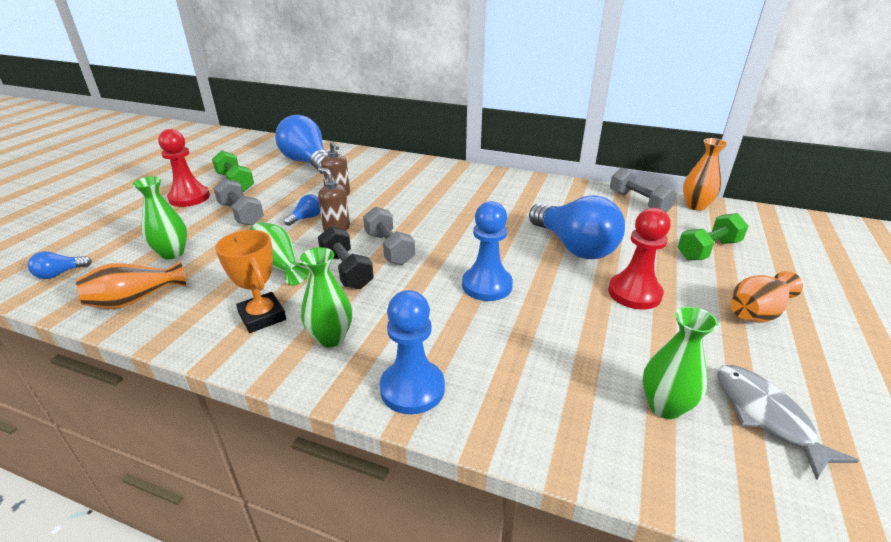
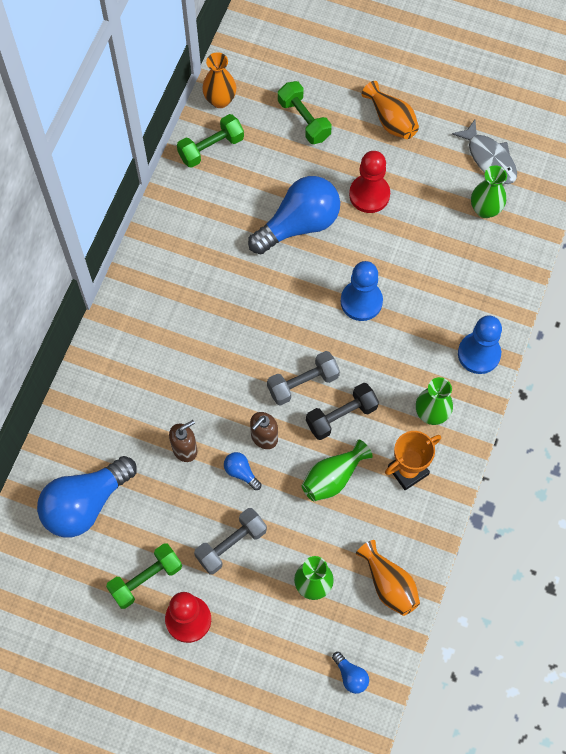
camera: 90 degrees left, 35 degrees up
grey dumbbell [610,167,677,212] -> green dumbbell [177,114,244,168]
grey fish [717,365,859,480] -> grey fish turned 105 degrees counterclockwise [452,120,517,184]

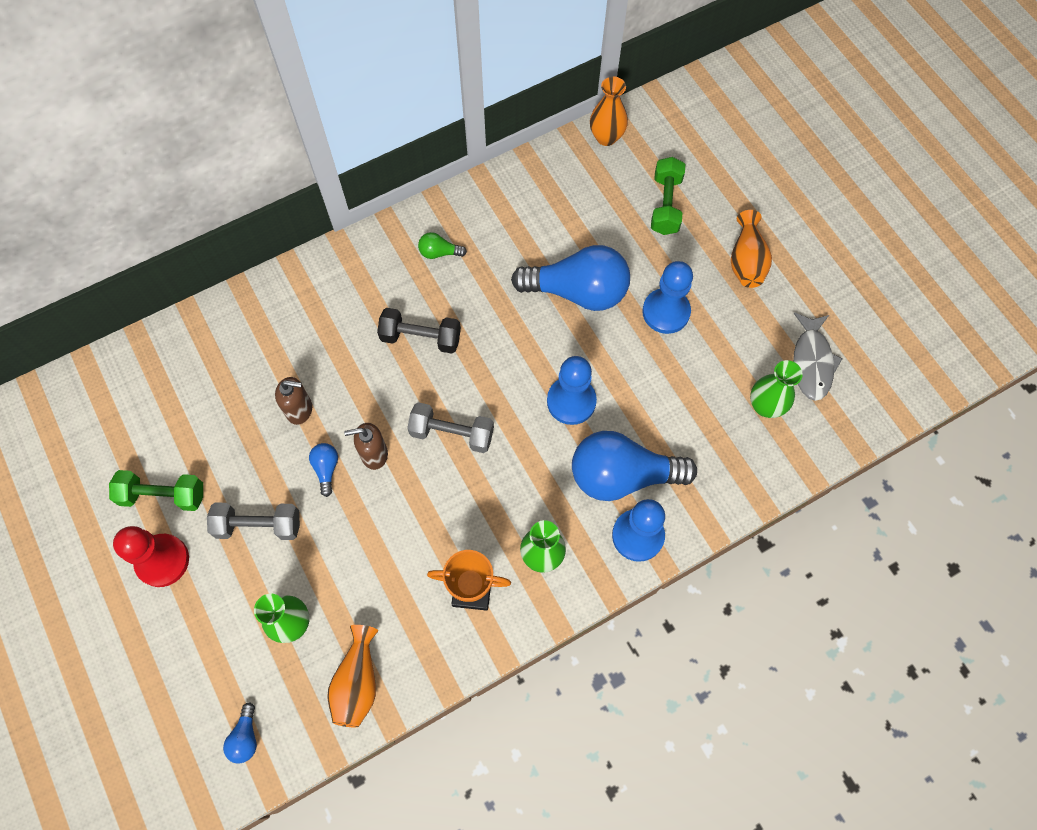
camera: 40 degrees right, 0 degrees up
blue light bulb [37,456,137,537] -> blue light bulb moved to [572,431,697,501]
green dumbbell [177,114,244,168] -> none
green vase [302,439,373,501] -> none
black dumbbell [306,383,379,440] -> black dumbbell moved to [377,308,461,354]
red pawn [349,151,390,213] -> blue pawn [642,261,693,334]
none -> green light bulb [418,232,467,259]

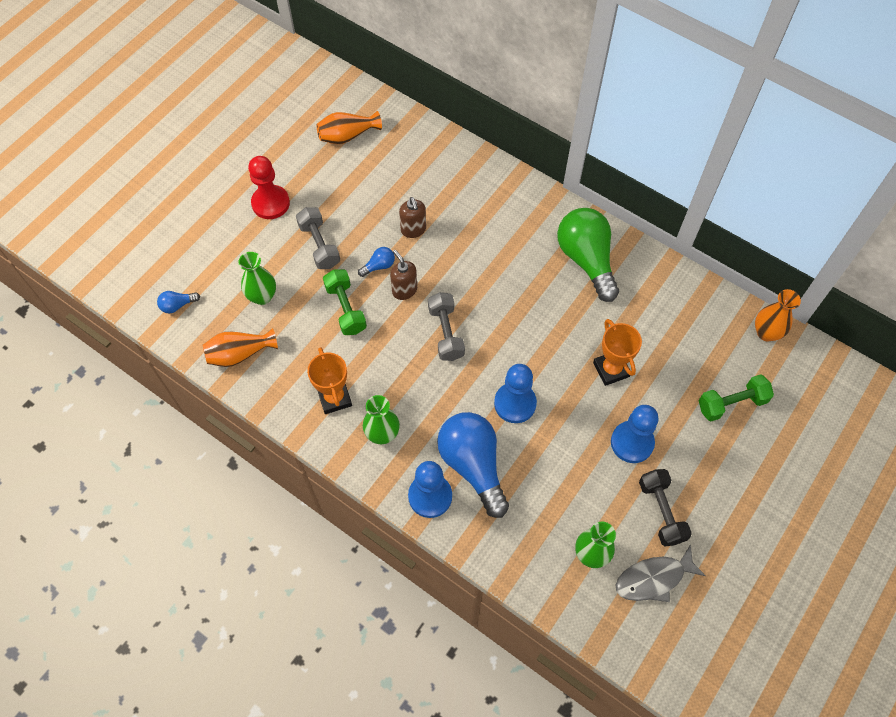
camera: 65 degrees right, 5 degrees down
green dumbbell [109,470,203,511] -> green dumbbell moved to [323,270,367,335]
black dumbbell [377,308,461,354] -> black dumbbell moved to [639,469,692,546]
green light bulb [418,232,467,259] -> green light bulb [557,208,619,302], size x2.39
blue light bulb [511,245,630,311] -> orange trophy [593,319,642,386]
orange vase [731,210,772,288] -> orange vase moved to [317,111,382,144]

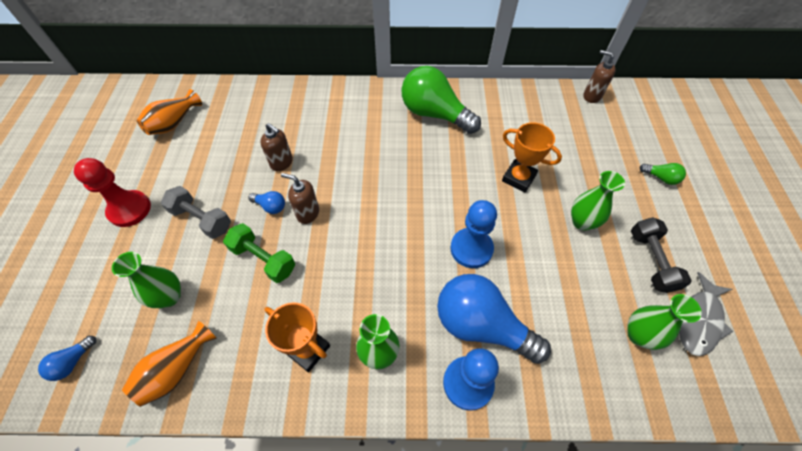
camera: 35 degrees left, 5 degrees down
blue light bulb [358,247,395,277] -> blue light bulb turned 90 degrees clockwise [248,191,285,214]
grey dumbbell [428,292,465,361] -> none
blue pawn [611,405,659,463] -> green vase [571,171,625,231]
black dumbbell [639,469,692,546] -> black dumbbell turned 45 degrees clockwise [631,217,692,293]
green dumbbell [699,374,774,421] -> none
orange vase [755,289,801,341] -> brown soap dispenser [583,50,616,103]
none -> green light bulb [639,163,686,185]

